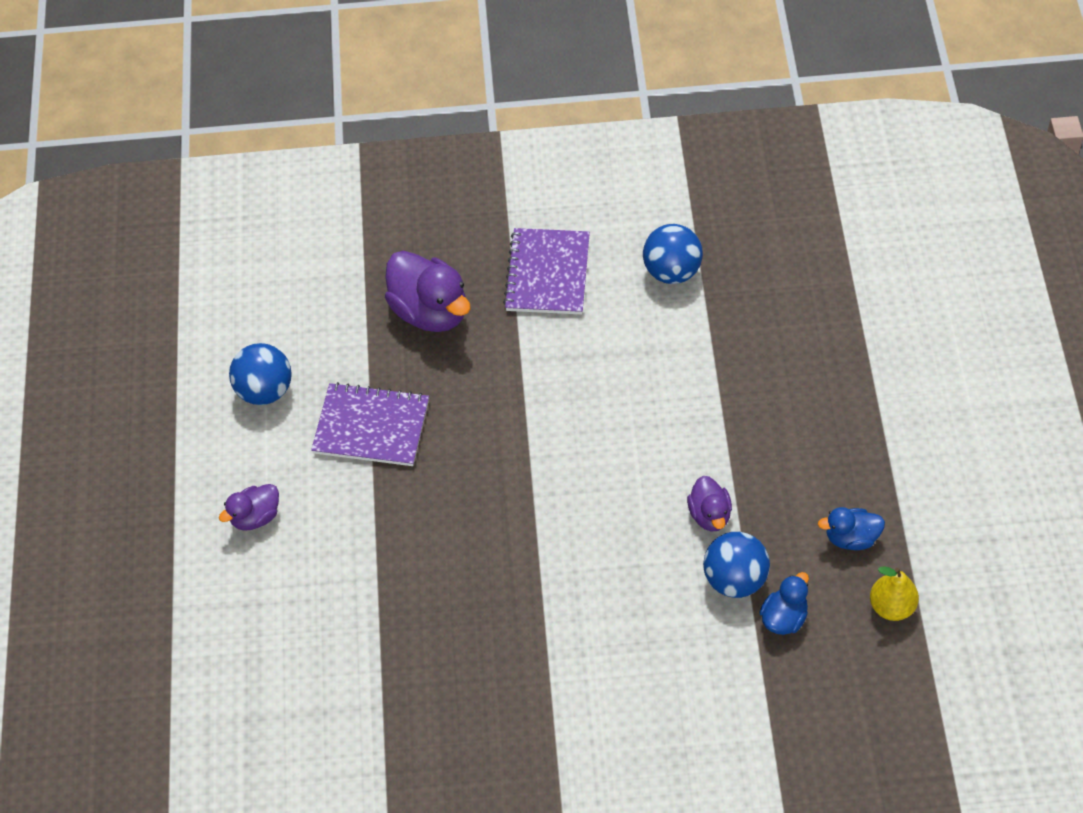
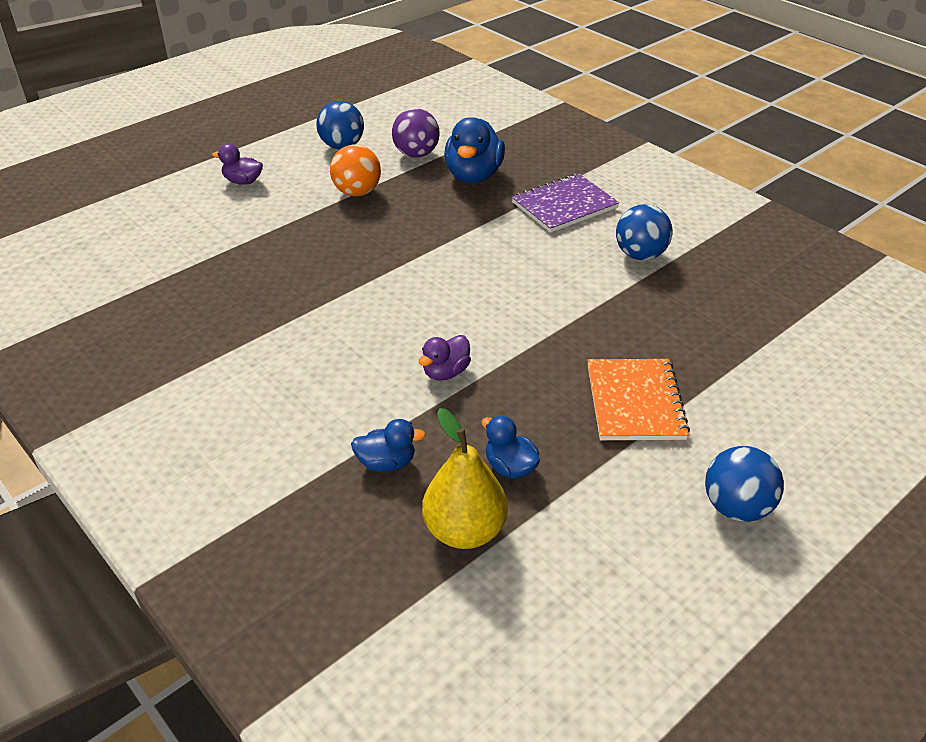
camera: 50 degrees right, 15 degrees down
purple notebook [311,382,429,466] -> orange ball [330,145,381,196]
purple duck [385,251,471,332] -> blue duck [444,117,505,183]
blue ball [703,532,770,598] -> blue ball moved to [705,446,784,522]
yellow pear [870,566,919,621] -> yellow pear [422,408,508,549], size x1.54
none -> purple ball [392,108,440,158]
none -> orange notebook [587,359,690,440]

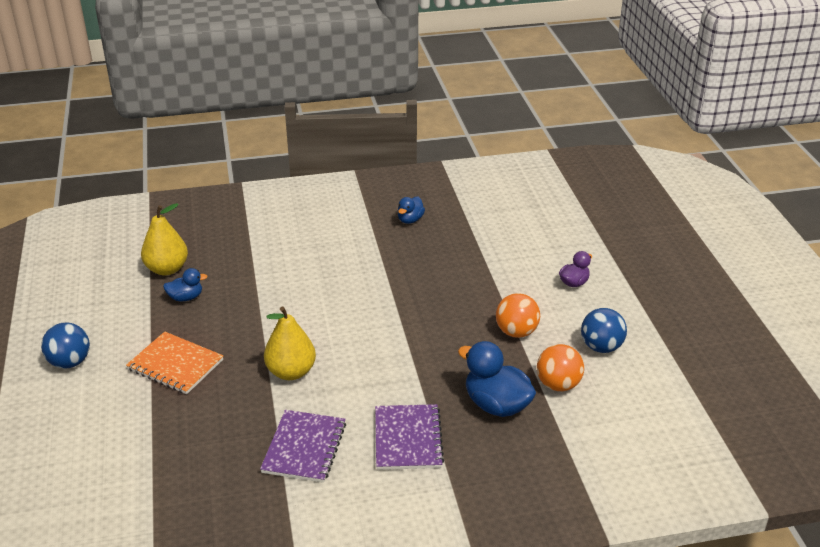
camera: 120 degrees right, 5 degrees down
blue duck [351,419,426,472] -> blue duck moved to [398,196,425,224]
purple ball [392,108,440,158] -> orange ball [537,344,584,391]
purple duck [419,335,471,381] -> none
blue ball [616,204,673,260] -> purple notebook [260,410,346,483]
none -> yellow pear [264,307,316,380]

